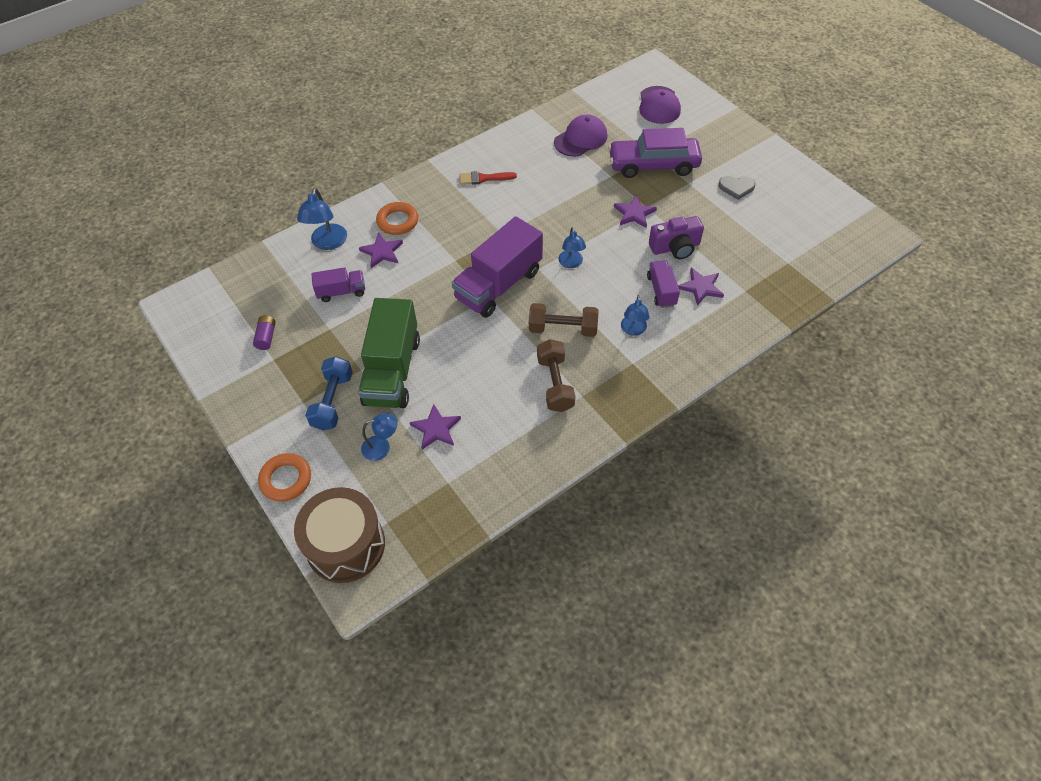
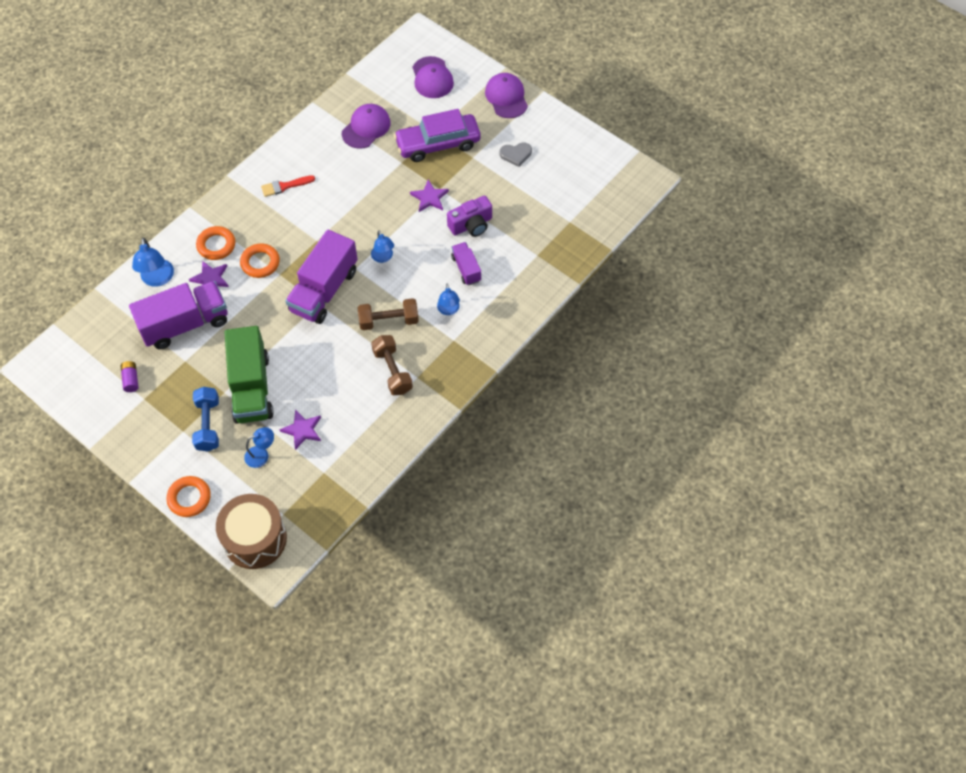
camera: 15 degrees left, 5 degrees up
purple truck [312,267,365,302] -> purple truck [129,281,227,349], size x1.97
purple star [678,268,724,306] -> none
none -> orange ring [240,244,280,278]
none -> purple cap [485,73,528,118]

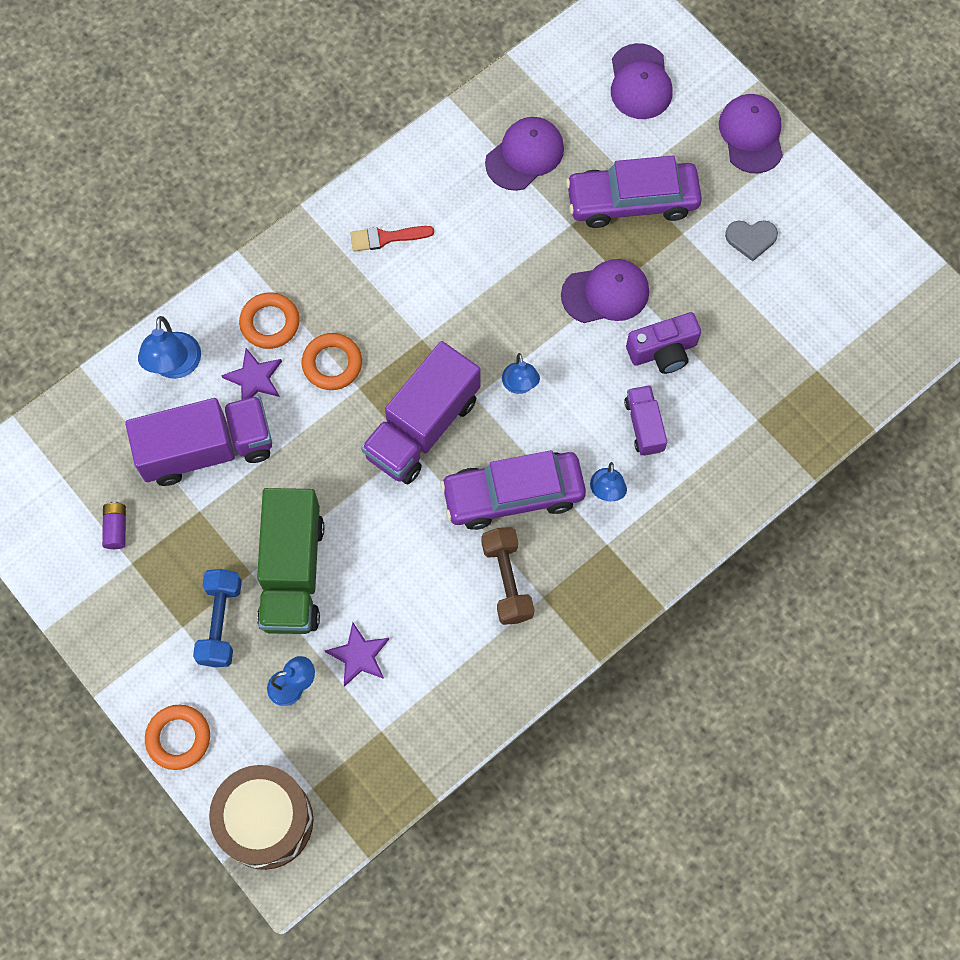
camera: 10 degrees right, 10 degrees up
brown dumbbell [358,298,419,330] -> purple car [440,450,586,530]
purple star [410,180,449,212] -> purple cap [561,259,649,323]

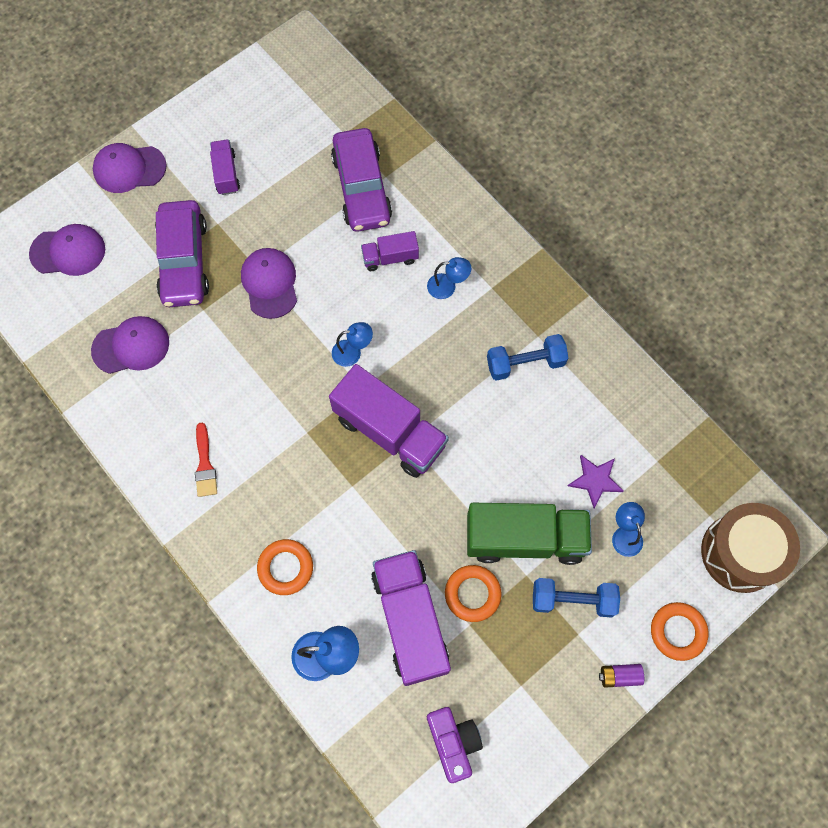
camera: 90 degrees left, 0 degrees up
purple battery [102,501,126,549] -> purple battery moved to [599,664,644,688]
purple star [221,348,282,400] -> none
orange ring [302,333,362,390] -> orange ring moved to [445,565,502,622]
purple car [440,450,586,530] -> purple car moved to [331,128,392,232]
brown dumbbell [481,527,534,625] -> blue dumbbell [487,334,568,381]
purple cap [485,117,564,191] -> purple cap turned 120 degrees clockwise [91,316,169,374]
purple camera [626,312,701,374] -> purple camera moved to [427,707,483,783]
grey heart [725,220,778,261] -> purple truck [210,139,240,195]

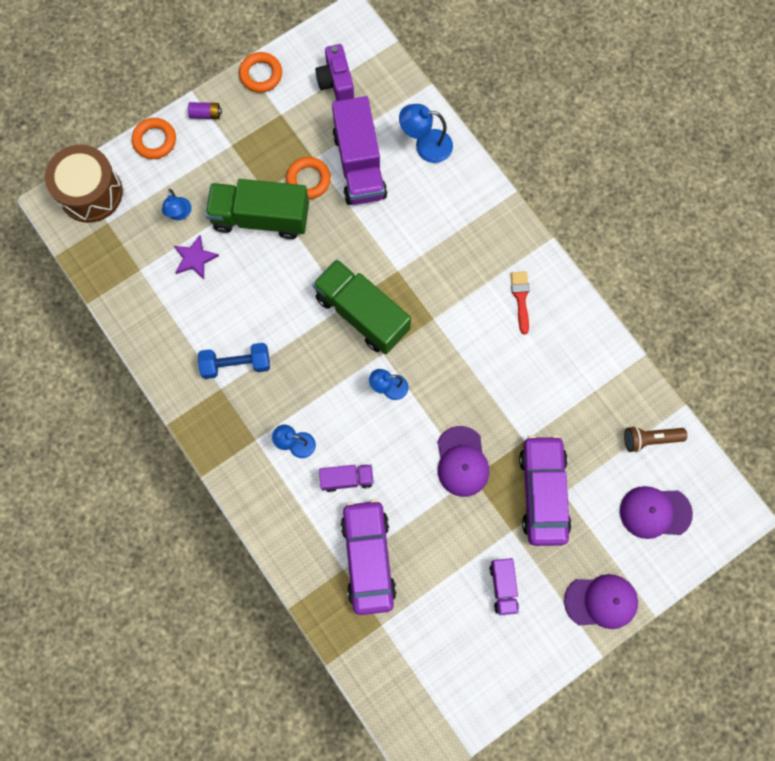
camera: 175 degrees left, 5 degrees up
purple cap [91,316,169,374] -> none
orange ring [257,539,313,595] -> orange ring moved to [239,52,282,93]
purple truck [329,364,449,478] -> green truck [313,259,411,354]
blue dumbbell [533,578,620,617] -> none
none -> brown flashlight [624,426,687,452]

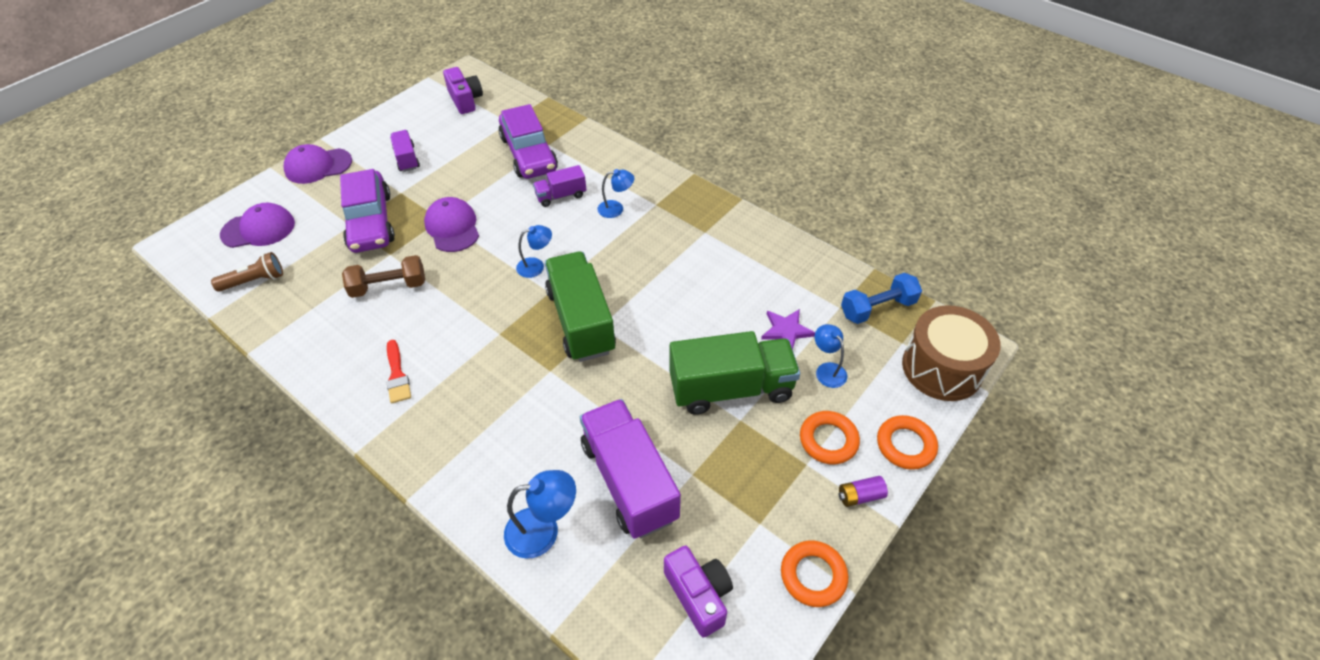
camera: 165 degrees right, 25 degrees down
blue dumbbell [198,343,270,379] -> blue dumbbell moved to [841,273,922,324]
orange ring [286,157,331,199] -> orange ring moved to [800,411,860,464]
green truck [313,259,411,354] -> green truck turned 135 degrees counterclockwise [545,251,616,362]
none -> brown dumbbell [342,255,425,298]
none -> purple camera [443,67,483,114]

